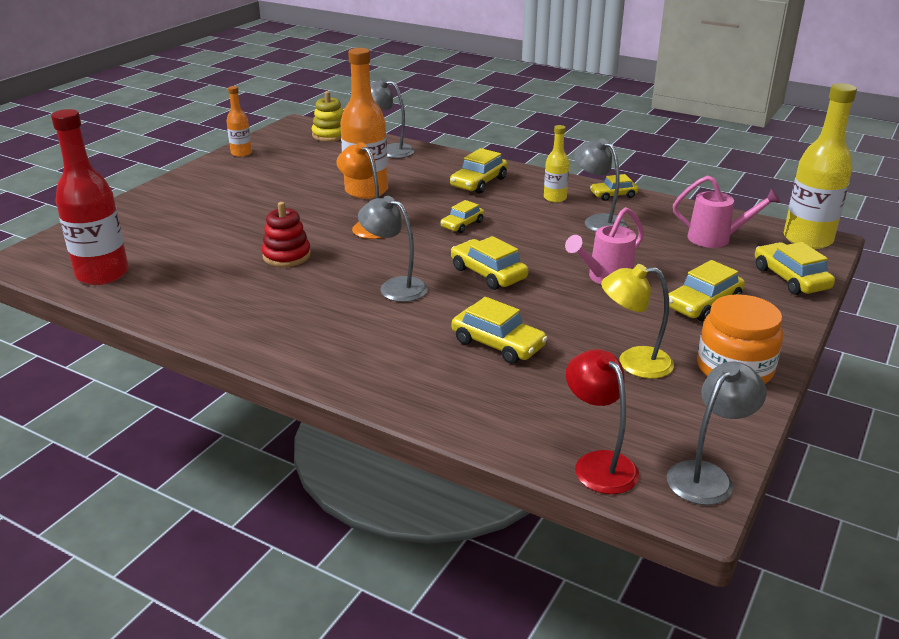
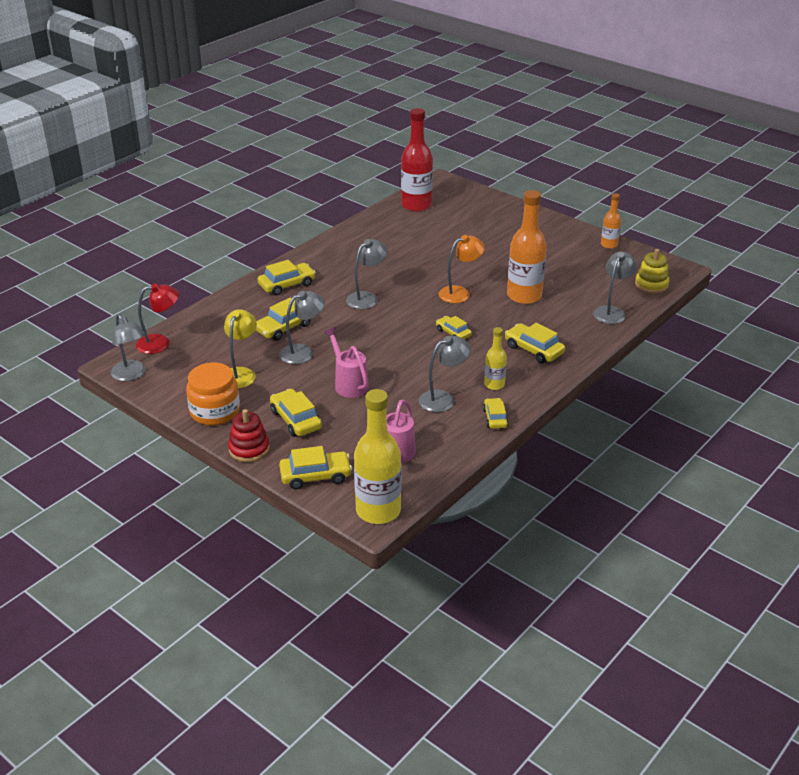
camera: 100 degrees right, 5 degrees up
red stacking toy [262,202,311,267] -> red stacking toy moved to [228,409,270,462]
yellow car [451,236,528,290] -> yellow car moved to [258,260,316,296]
none -> grey lamp [279,291,325,364]

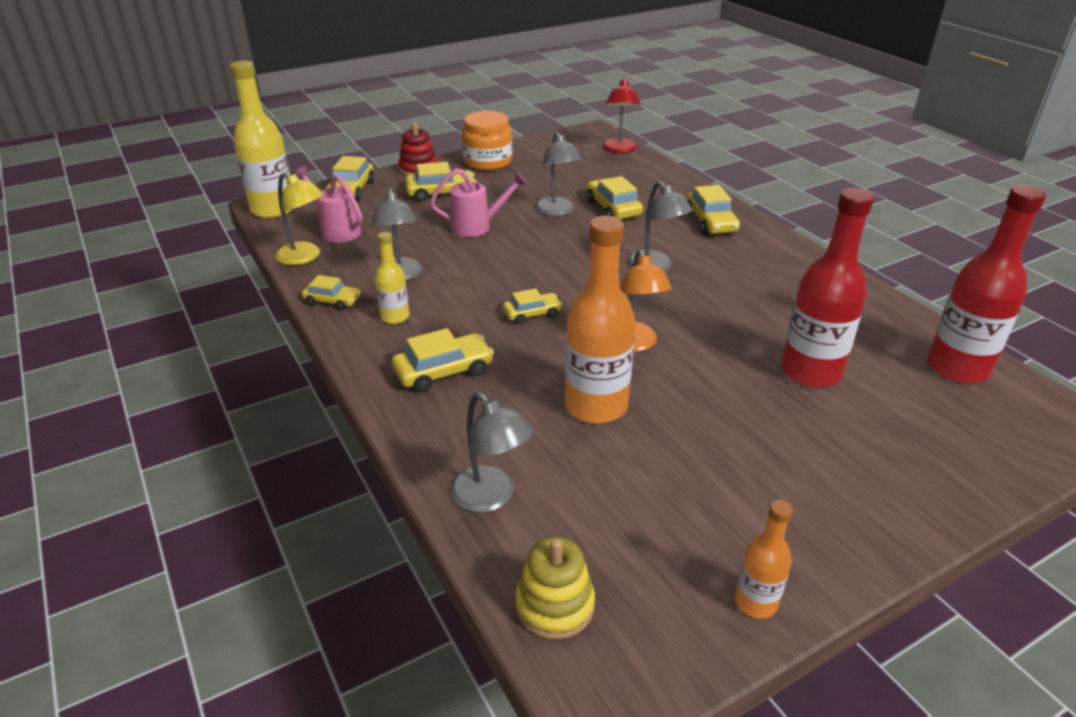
camera: 110 degrees right, 0 degrees up
grey lamp [111,314,146,381] -> none
yellow lamp [224,309,257,388] -> yellow lamp moved to [275,173,324,265]
none -> red bottle [781,188,874,388]

